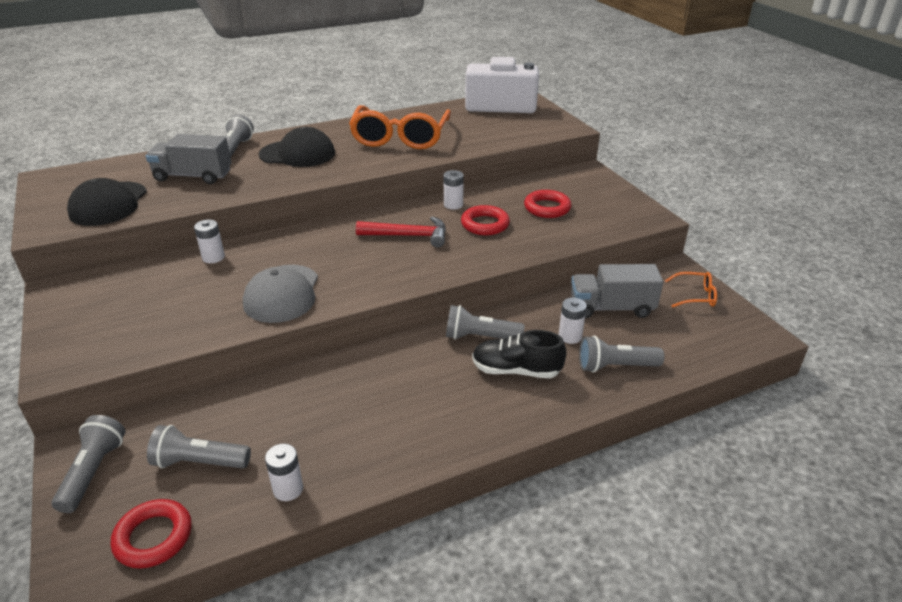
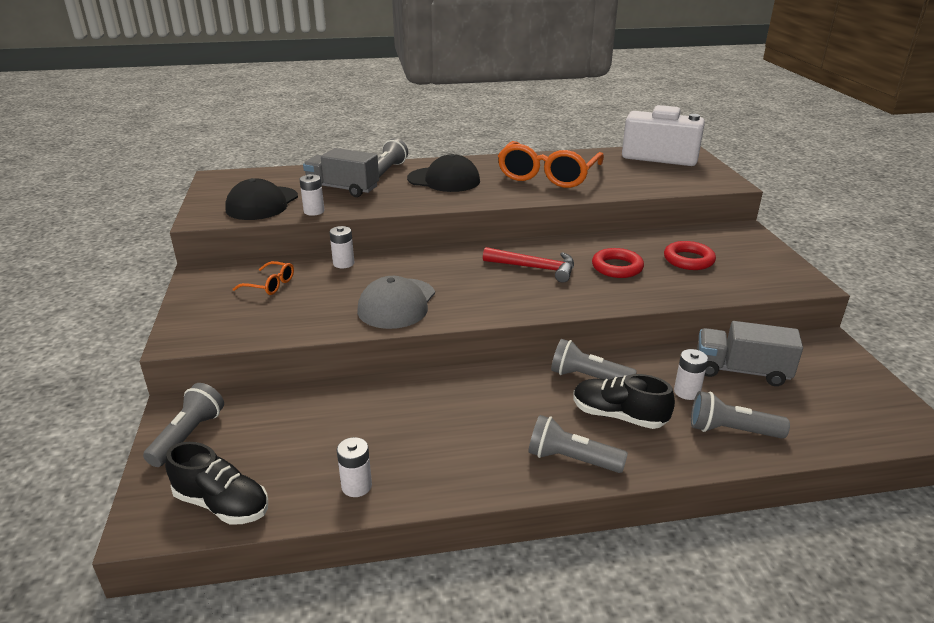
camera: 15 degrees right, 5 degrees down
red ring [111,499,192,569] -> black shoe [165,442,268,525]
grey flashlight [147,425,251,469] -> grey flashlight moved to [528,415,628,473]
white battery [444,170,464,210] -> white battery moved to [299,174,325,216]
orange glasses [665,272,717,308] -> orange glasses moved to [233,261,294,295]

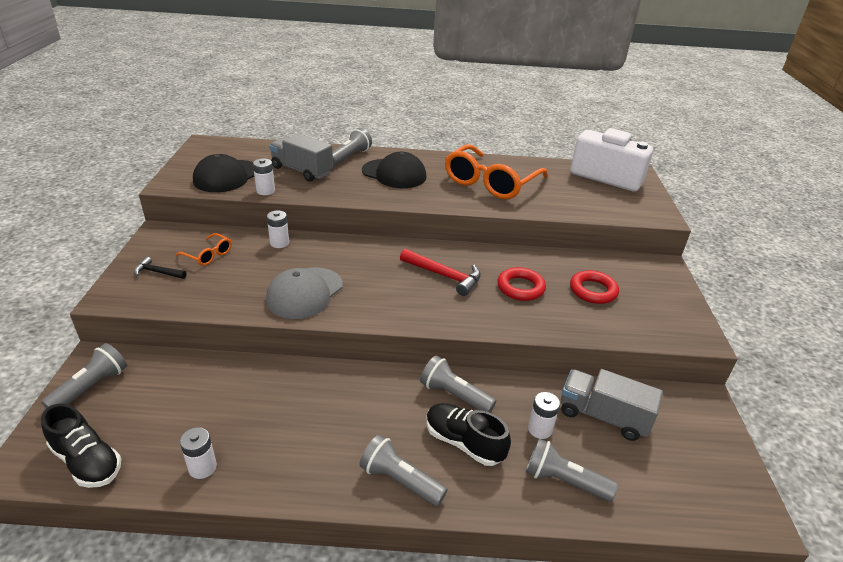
camera: 10 degrees right, 5 degrees up
none -> black hammer [134,257,187,279]

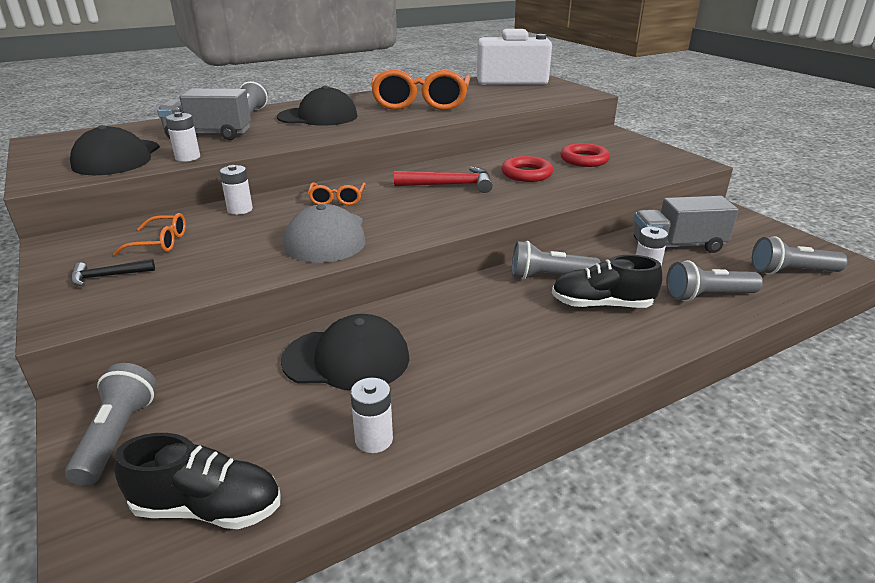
camera: 30 degrees left, 5 degrees down
grey flashlight [359,434,448,506] -> grey flashlight moved to [752,236,848,275]
none -> black cap [281,314,409,390]
none -> orange glasses [308,182,366,205]

